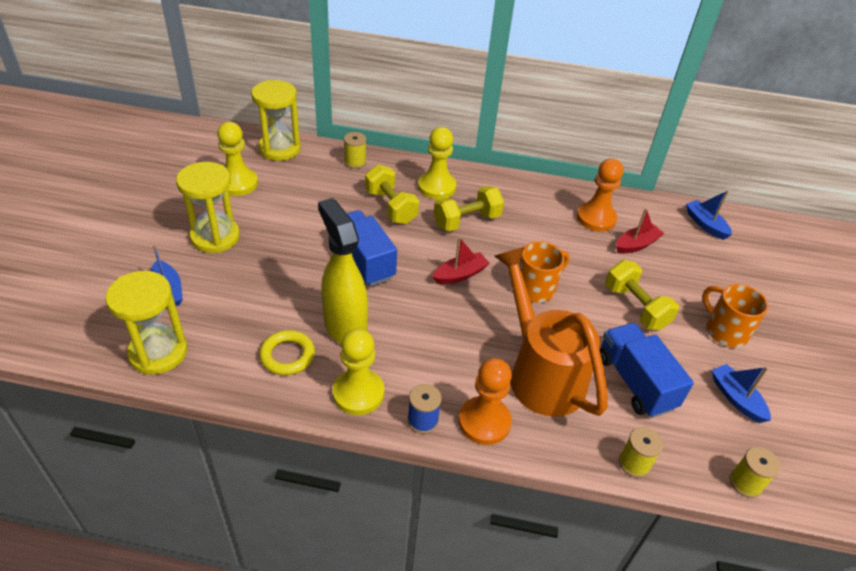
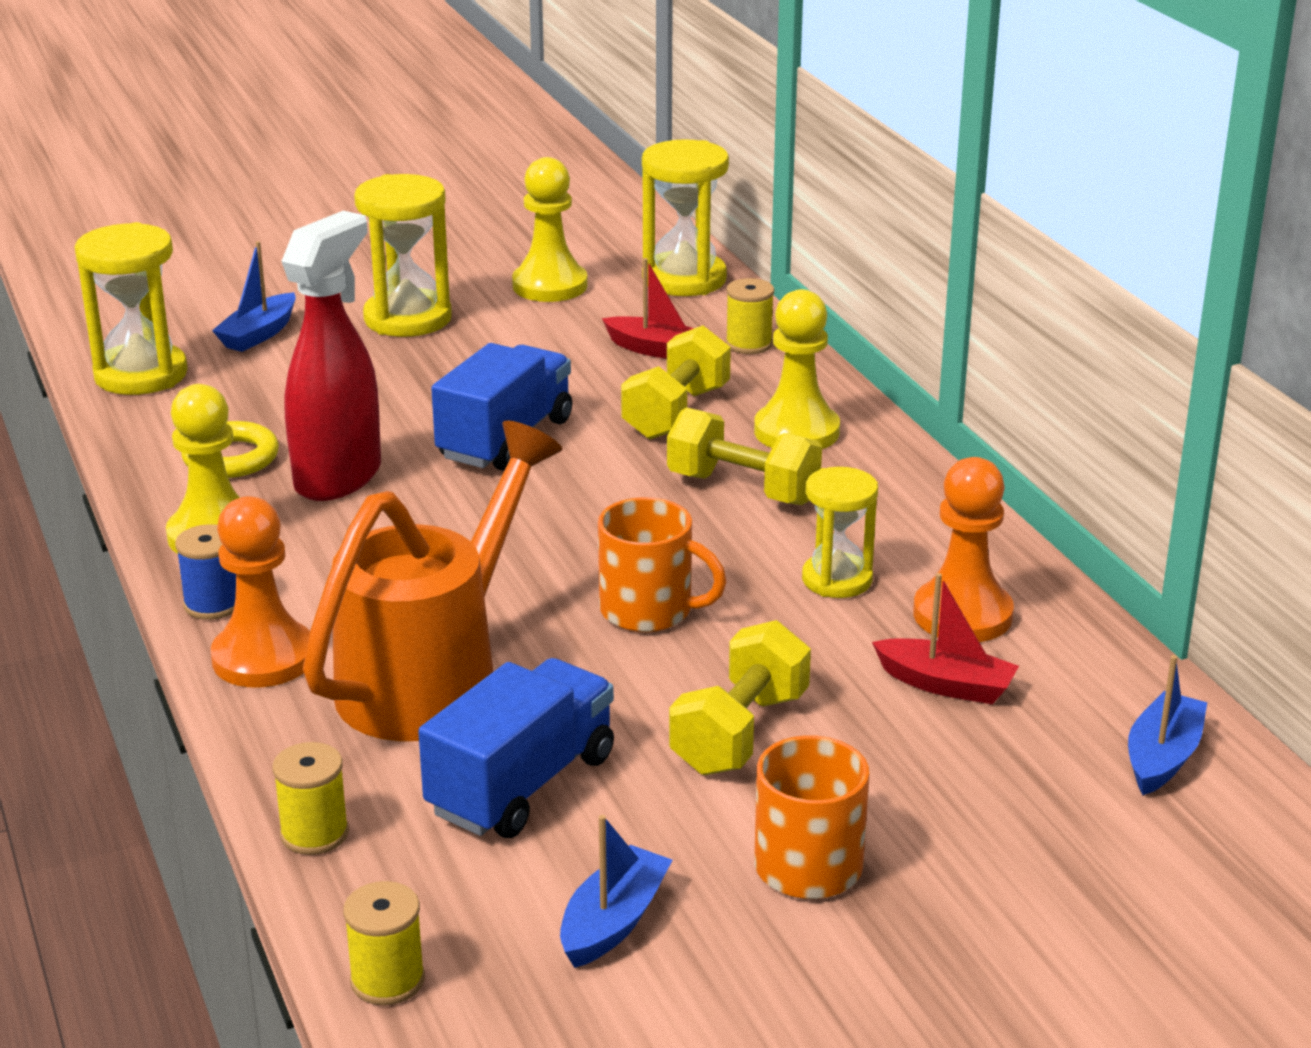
camera: 60 degrees right, 15 degrees down
yellow spray bottle [318,198,368,344] -> red spray bottle [281,211,381,501]
red boat [433,237,490,284] -> red boat moved to [602,258,694,359]
none -> yellow hourglass [802,467,878,598]

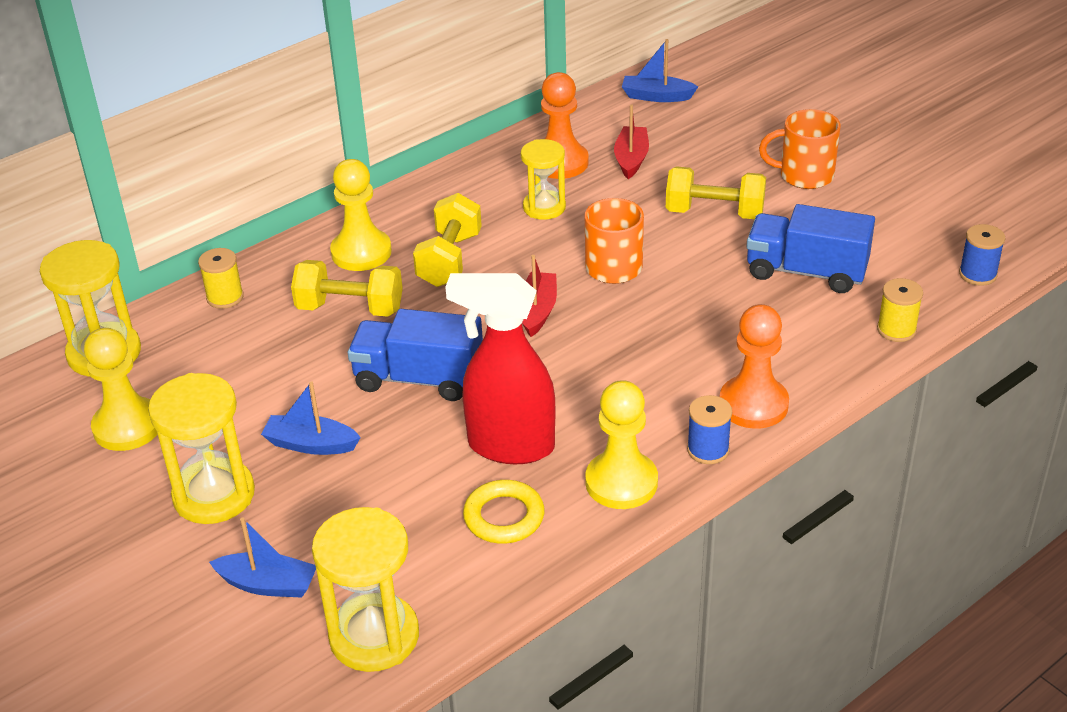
camera: 105 degrees left, 10 degrees up
orange watering can [303,420,562,741] -> none
yellow spool [343,881,425,1005] -> blue spool [959,224,1005,286]
blue boat [560,815,672,968] -> blue boat moved to [261,381,361,455]
red boat [602,258,694,359] -> red boat moved to [522,255,557,337]

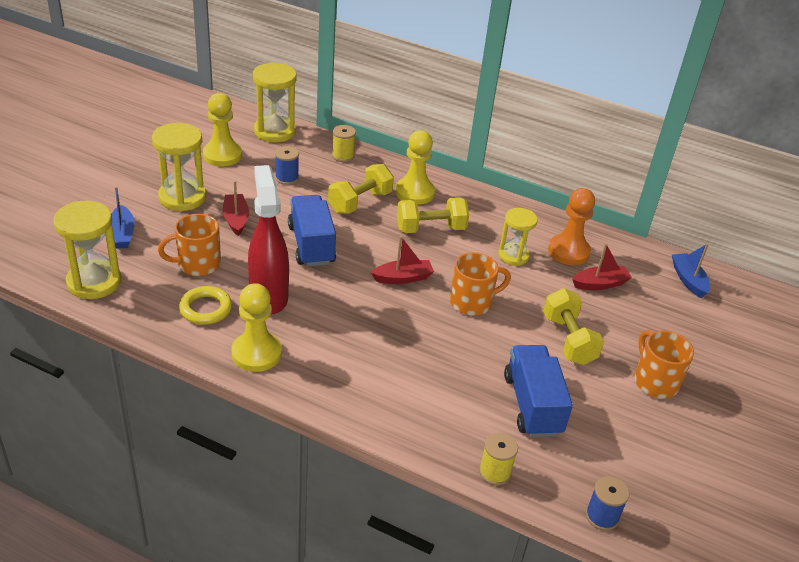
camera: 60 degrees right, 0 degrees up
blue boat [261,381,361,455] -> red boat [223,181,249,236]
yellow dumbbell [291,260,403,317] -> yellow dumbbell turned 60 degrees clockwise [328,164,394,214]
blue spool [687,395,732,464] -> blue spool moved to [275,146,299,185]
orange pawn [720,304,789,429] -> none
none -> orange mug [158,214,221,276]

